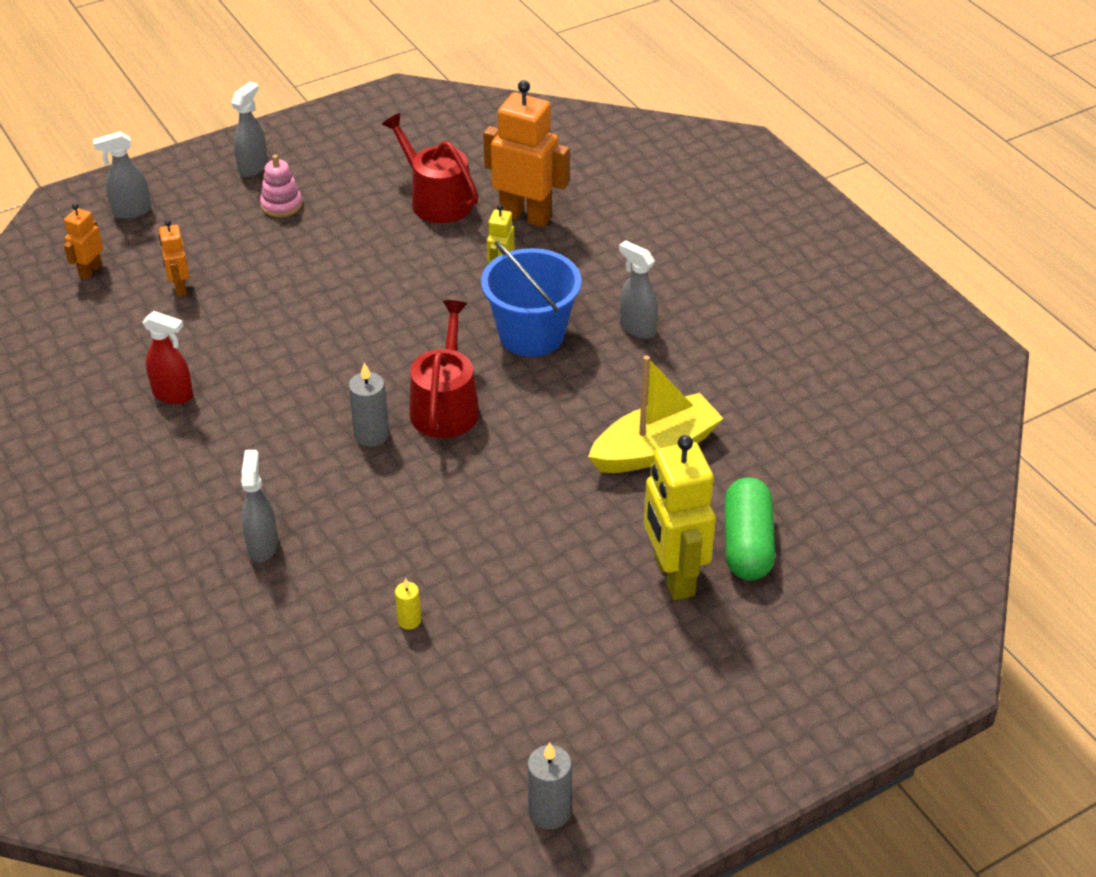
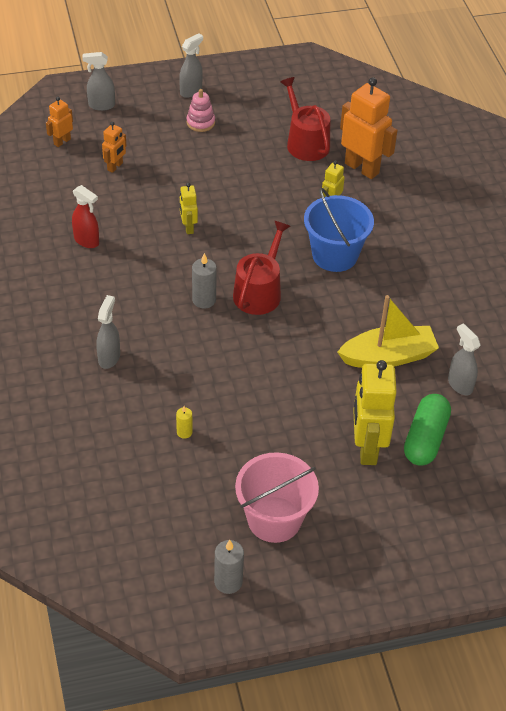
camera: 15 degrees right, 5 degrees up
orange robot [159,220,189,296] -> orange robot turned 150 degrees counterclockwise [102,122,126,173]
grey spray bottle [619,240,658,339] -> grey spray bottle moved to [448,323,481,395]
none -> yellow robot [180,183,198,234]
none -> pink bucket [235,452,319,543]

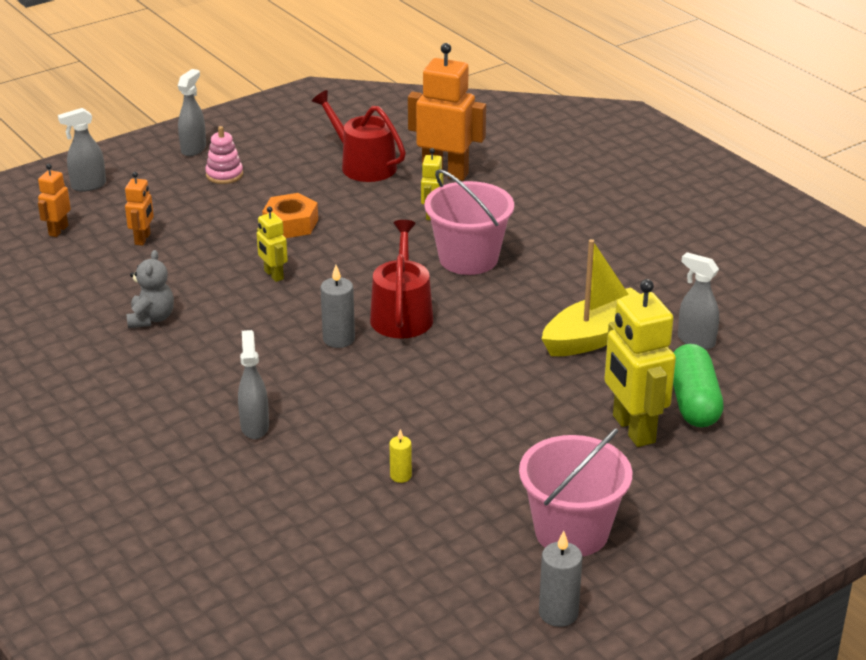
camera: 20 degrees left, 15 degrees down
red spray bottle [72,185,99,248] -> grey teddy bear [126,250,174,328]
blue bucket [304,188,374,272] -> pink bucket [425,169,514,275]
none -> orange nut [262,193,318,238]

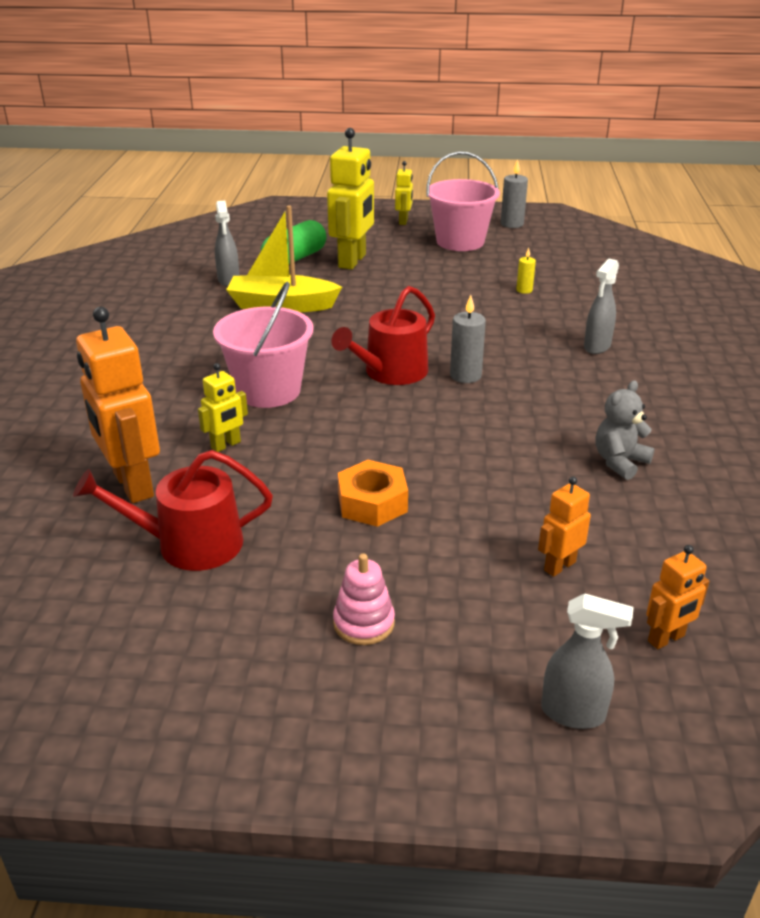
camera: 140 degrees left, 0 degrees up
grey spray bottle [178,69,206,156] -> none
yellow robot [257,206,288,282] -> yellow robot moved to [395,161,413,225]
red watering can [312,90,406,182] -> red watering can turned 90 degrees clockwise [73,450,273,571]

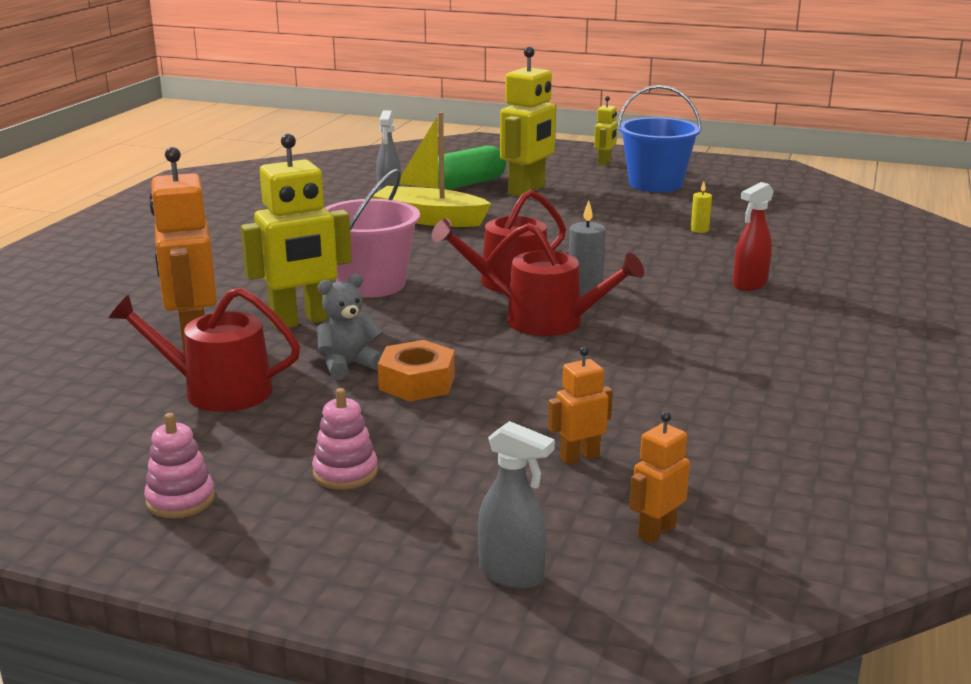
camera: 15 degrees right, 10 degrees down
yellow robot [198,363,248,452] -> yellow robot [240,134,352,330], size x1.97
pink bucket [426,151,500,251] -> blue bucket [617,85,701,192]
grey candle [501,159,528,228] -> none
grey spray bottle [584,259,619,354] -> red spray bottle [733,182,774,291]
grey teddy bear [595,380,655,480] -> grey teddy bear moved to [317,274,383,380]
orange robot [646,545,710,649] -> orange robot turned 150 degrees clockwise [629,412,690,544]
none -> pink stacking toy [144,413,215,519]
none -> red watering can [485,223,644,336]

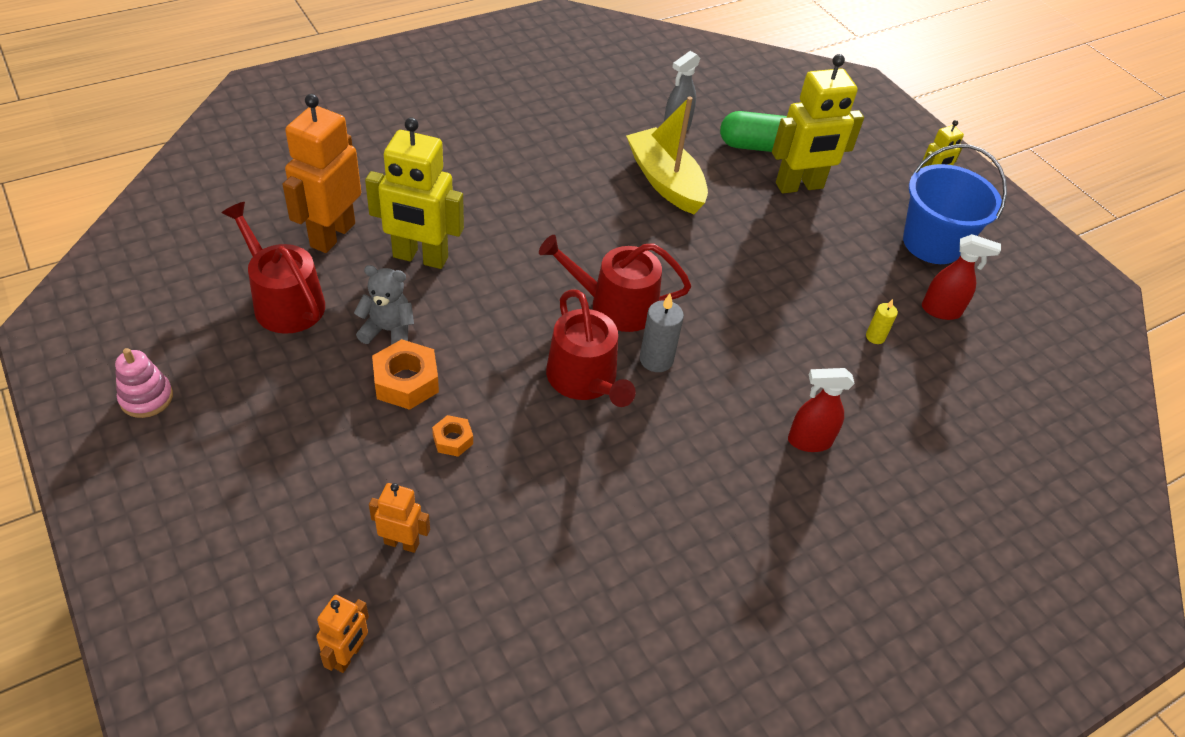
camera: 35 degrees right, 25 degrees up
pink stacking toy [312,388,378,490] -> none
pink bucket [325,169,420,298] -> none
grey spray bottle [478,421,555,589] -> none
orange robot [629,412,690,544] -> orange robot turned 120 degrees clockwise [316,595,369,673]
none -> orange nut [432,415,473,457]
none -> red spray bottle [922,234,1001,320]

